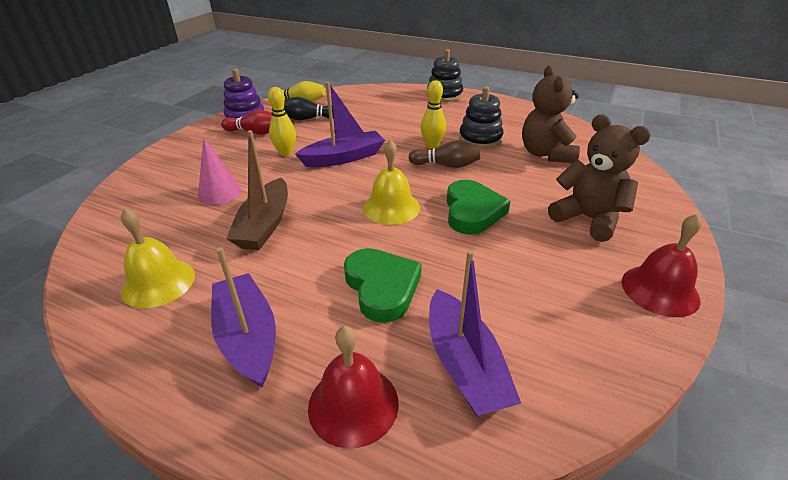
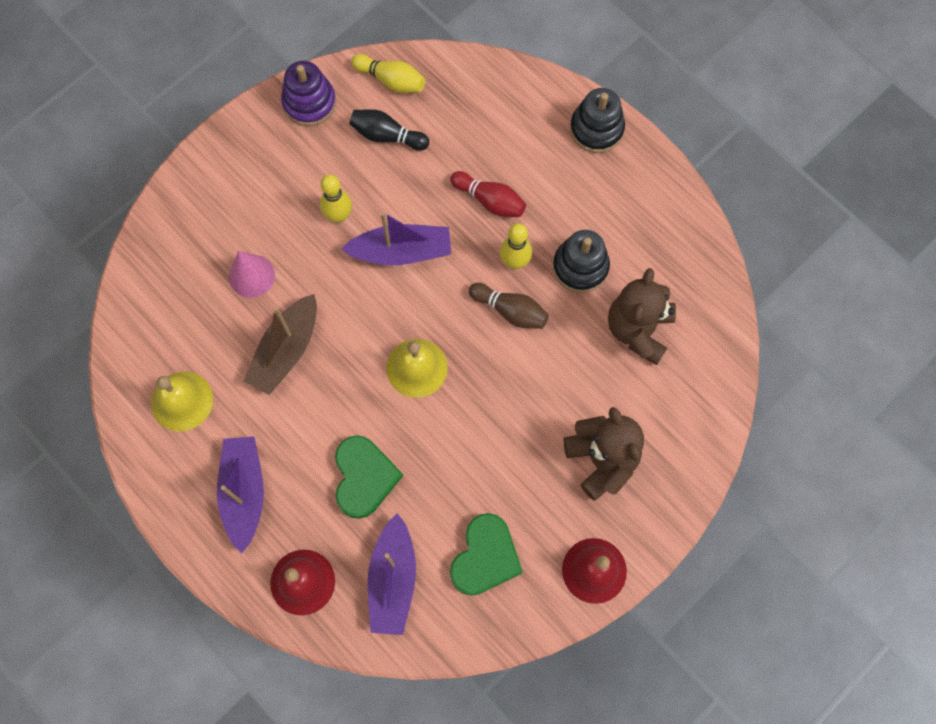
camera: 20 degrees right, 35 degrees up
red bowling pin [221,110,272,135] -> red bowling pin moved to [450,171,526,217]
green heart [447,180,510,235] -> green heart moved to [450,513,523,596]

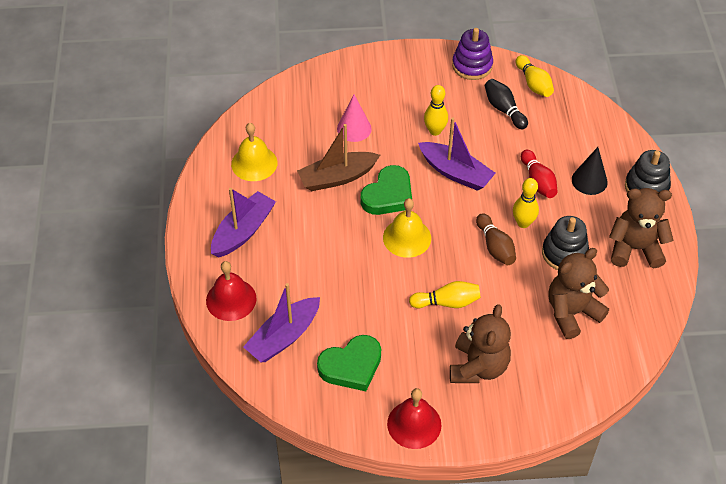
camera: 40 degrees right, 20 degrees down
green heart [335,435,403,519] -> green heart moved to [361,165,412,215]
none -> yellow bowling pin [409,281,481,308]
none -> black cone [572,147,608,195]
none -> brown teddy bear [609,188,673,268]

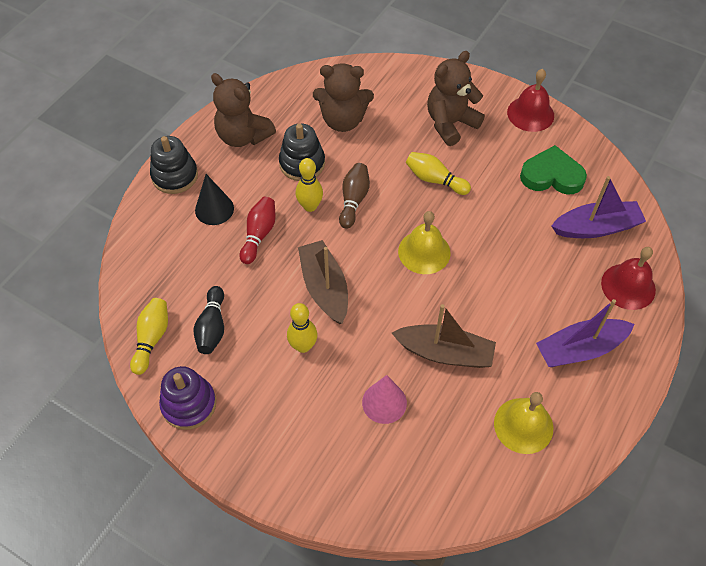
camera: 145 degrees left, 5 degrees up
green heart [361,165,412,215] -> none
purple boat [418,117,495,191] -> brown boat [298,240,348,324]

